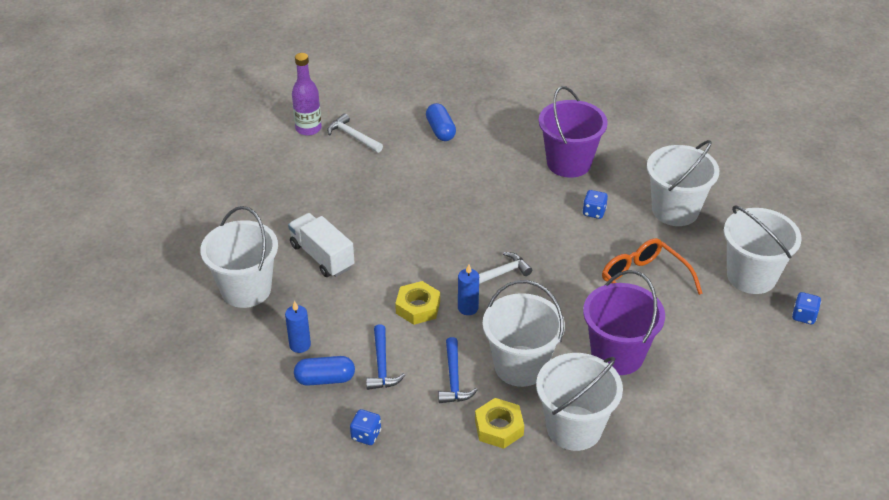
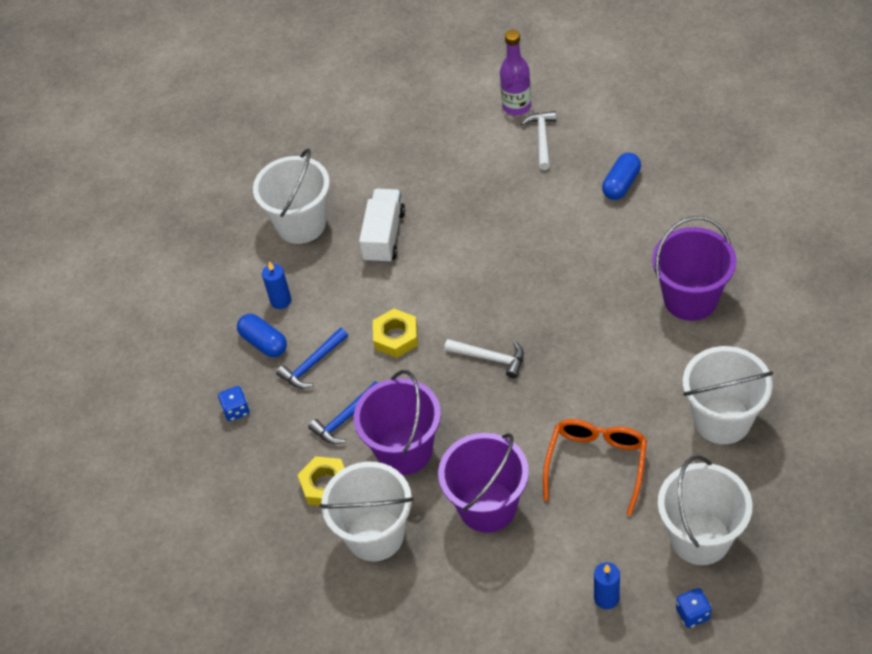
camera: 55 degrees right, 10 degrees up
blue candle [458,264,479,315] -> blue candle moved to [594,562,620,609]
white bucket [483,280,565,387] -> purple bucket [354,370,441,475]
blue dice [582,190,608,219] -> none

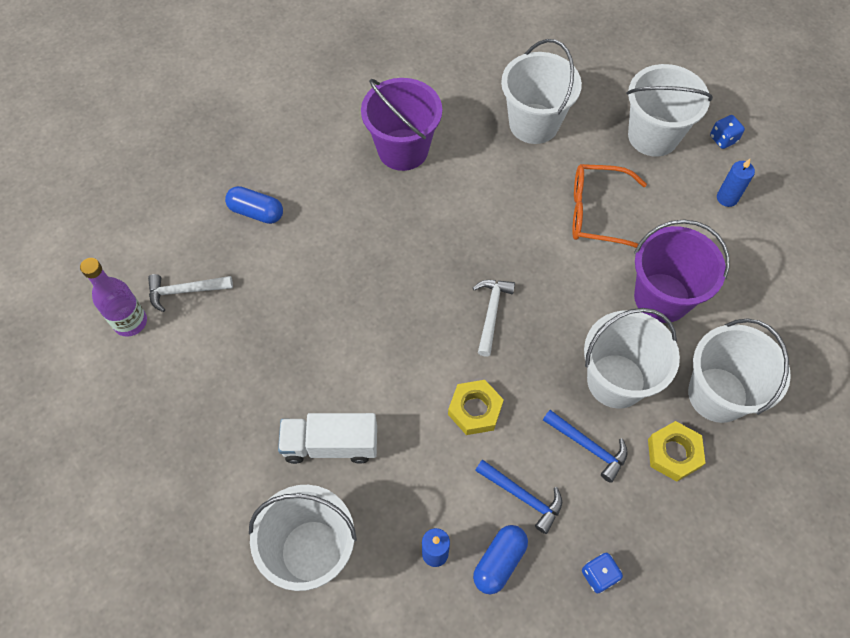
camera: 105 degrees left, 10 degrees up
purple bucket [354,370,441,475] -> white bucket [584,308,680,408]

